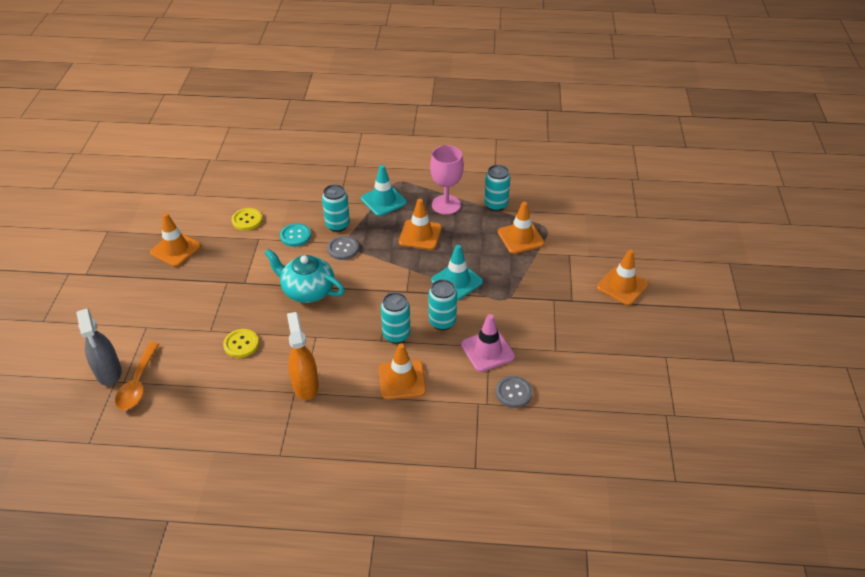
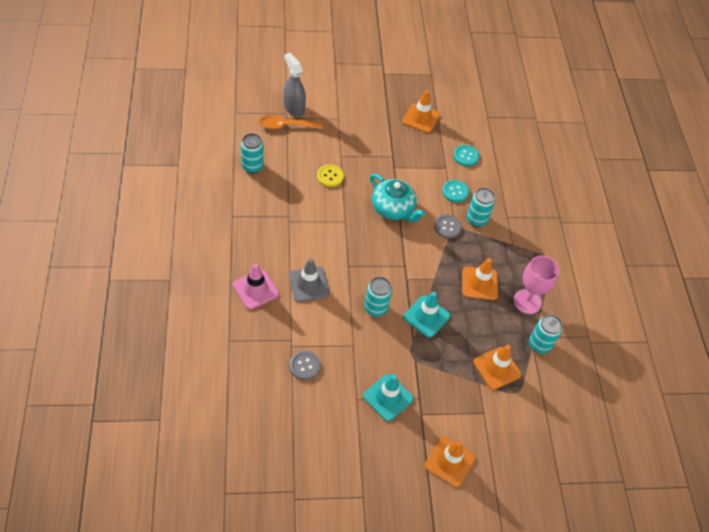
camera: 75 degrees right, 10 degrees up
grey spray bottle [76,308,122,386] -> grey spray bottle turned 90 degrees clockwise [284,53,306,117]
yellow button [232,208,262,230] -> turquoise button [453,145,480,167]
turquoise teapot [264,249,345,303] -> turquoise teapot turned 120 degrees clockwise [370,174,425,222]
orange spray bottle [287,312,319,400] -> none
turquoise traffic cone [361,165,407,216] -> turquoise traffic cone moved to [363,374,414,421]
orange traffic cone [379,343,426,400] -> grey traffic cone [288,258,330,302]
turquoise can [381,292,410,344] -> turquoise can moved to [241,133,264,174]
pink traffic cone [461,314,515,372] -> pink traffic cone moved to [233,263,279,310]

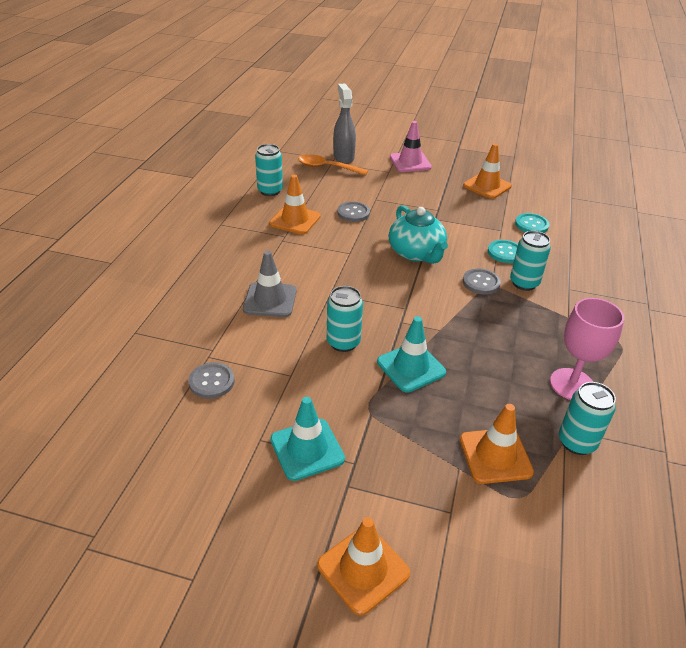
camera: 25 degrees right, 15 degrees down
pink traffic cone [233,263,279,310] -> pink traffic cone moved to [390,121,432,172]
yellow button [317,164,344,187] -> grey button [337,201,370,222]
orange traffic cone [462,258,498,300] -> orange traffic cone moved to [269,175,321,235]

